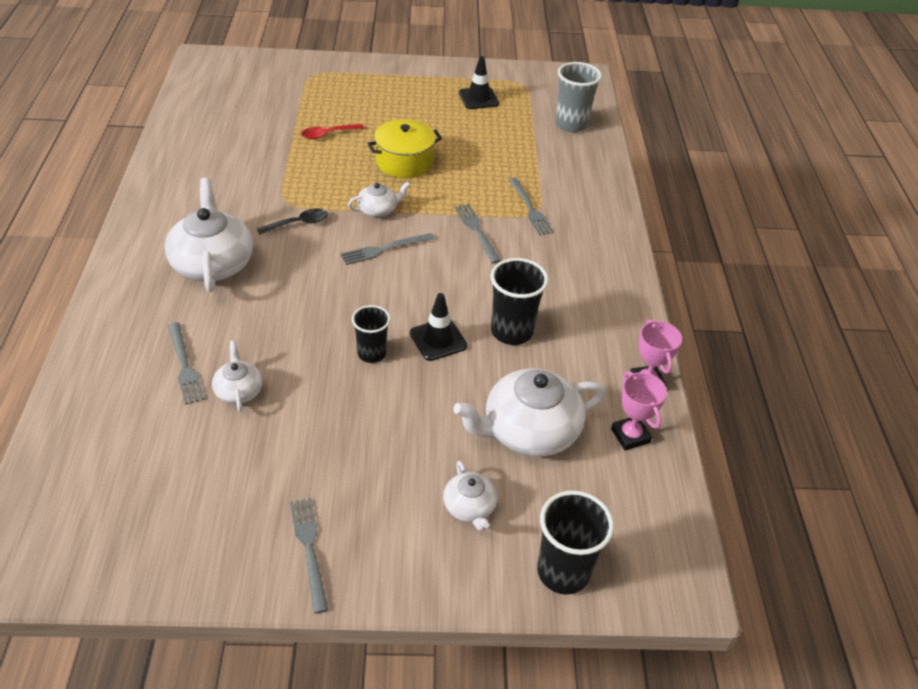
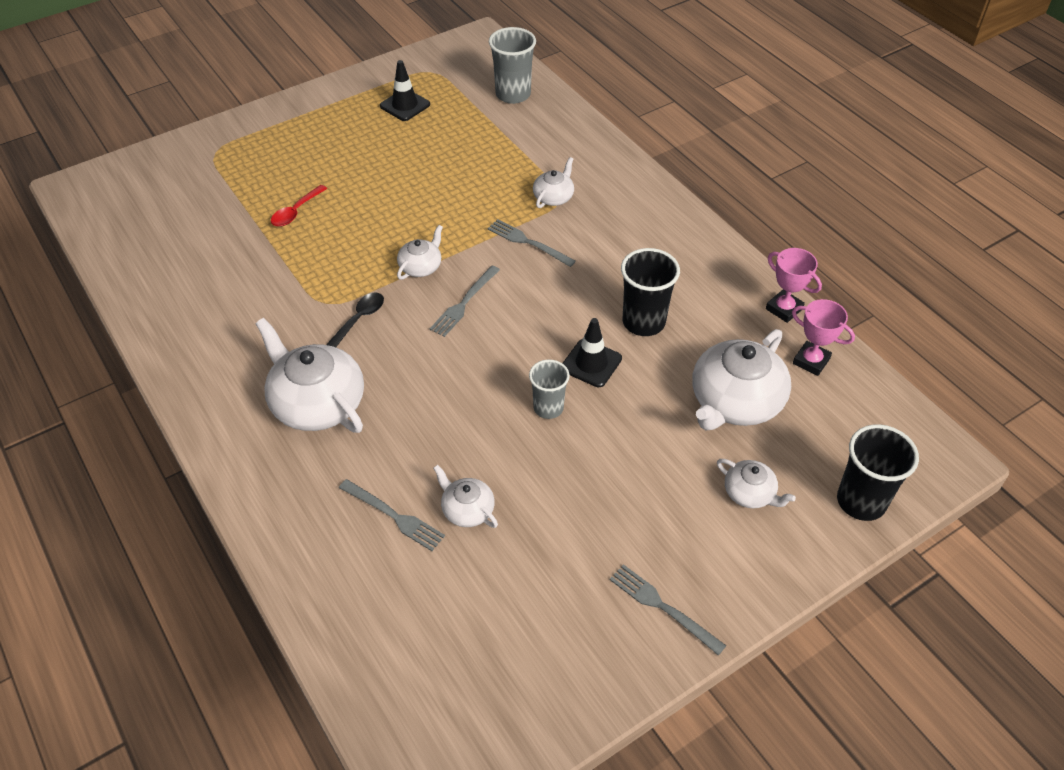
camera: 30 degrees left, 5 degrees up
black cup [352,305,390,363] -> grey cup [529,360,570,419]
yellow pot [367,119,442,178] -> none
grey fork [509,178,554,235] -> white teapot [533,157,574,208]

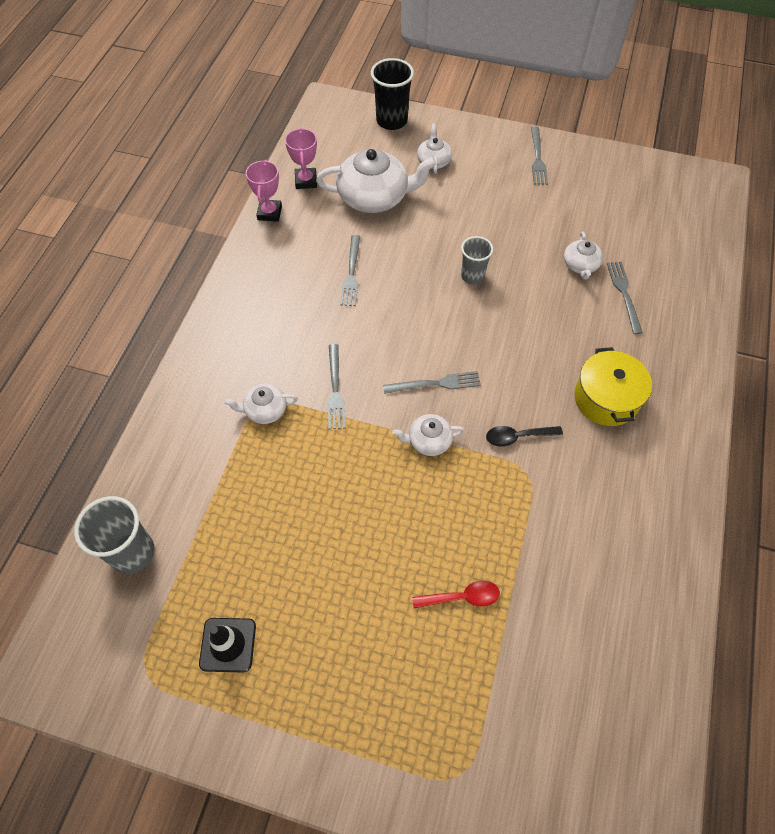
camera: 130 degrees left, 10 degrees up
white teapot [255,318,364,433] -> yellow pot [574,347,652,426]
black traffic cone [562,318,622,387] -> none
black cup [621,248,680,336] -> grey fork [340,235,360,306]

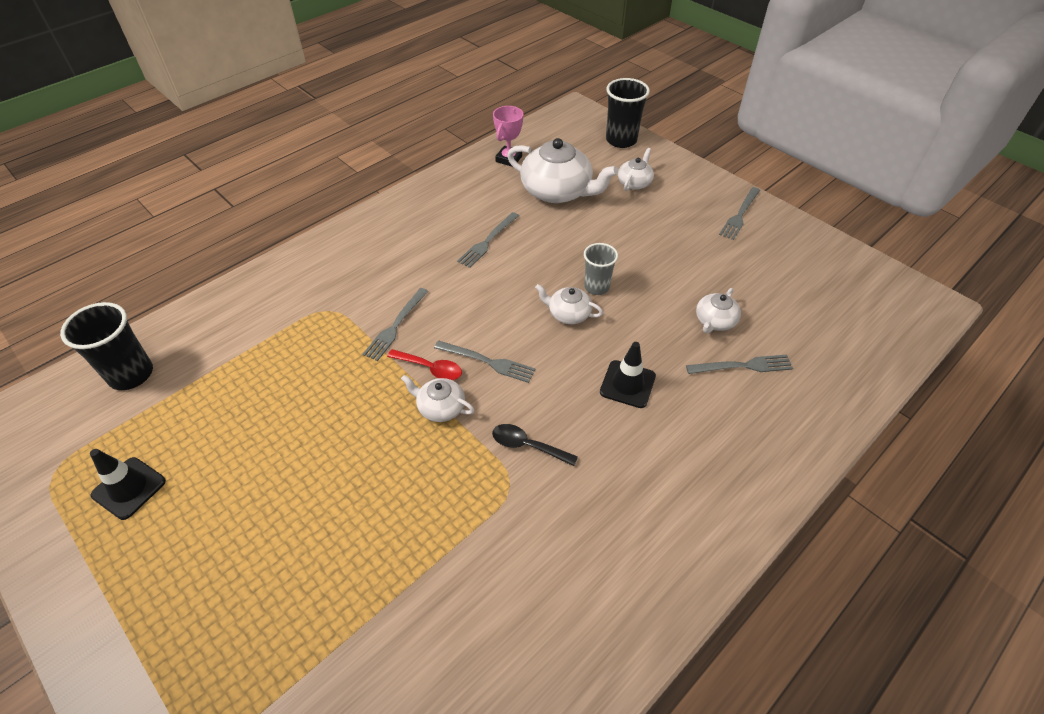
camera: 30 degrees right, 10 degrees down
grey cup [74,496,155,574] -> black cup [60,302,153,390]
white teapot [224,384,298,424] -> white teapot moved to [535,284,603,324]
pink trophy [246,160,282,222] -> none
red spoon [412,581,500,608] -> red spoon moved to [387,349,462,380]
yellow pot [574,347,652,426] -> none
grey fork [607,261,643,334] -> grey fork turned 60 degrees clockwise [686,355,793,374]
none -> black traffic cone [600,342,656,408]

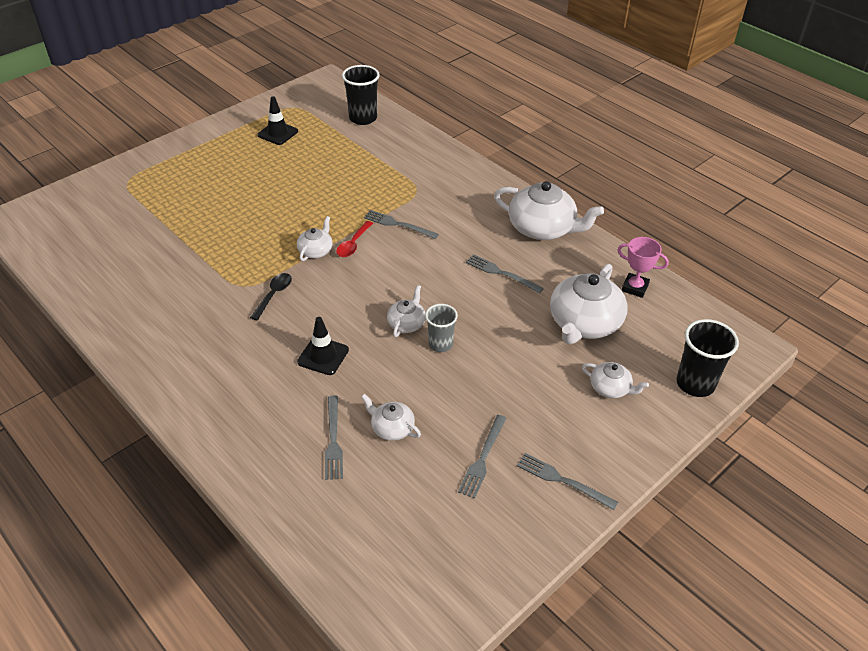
camera: 90 degrees right, 5 degrees down
grey fork [434,341,535,383] -> grey fork moved to [458,415,507,499]
none -> white teapot [494,181,604,240]

